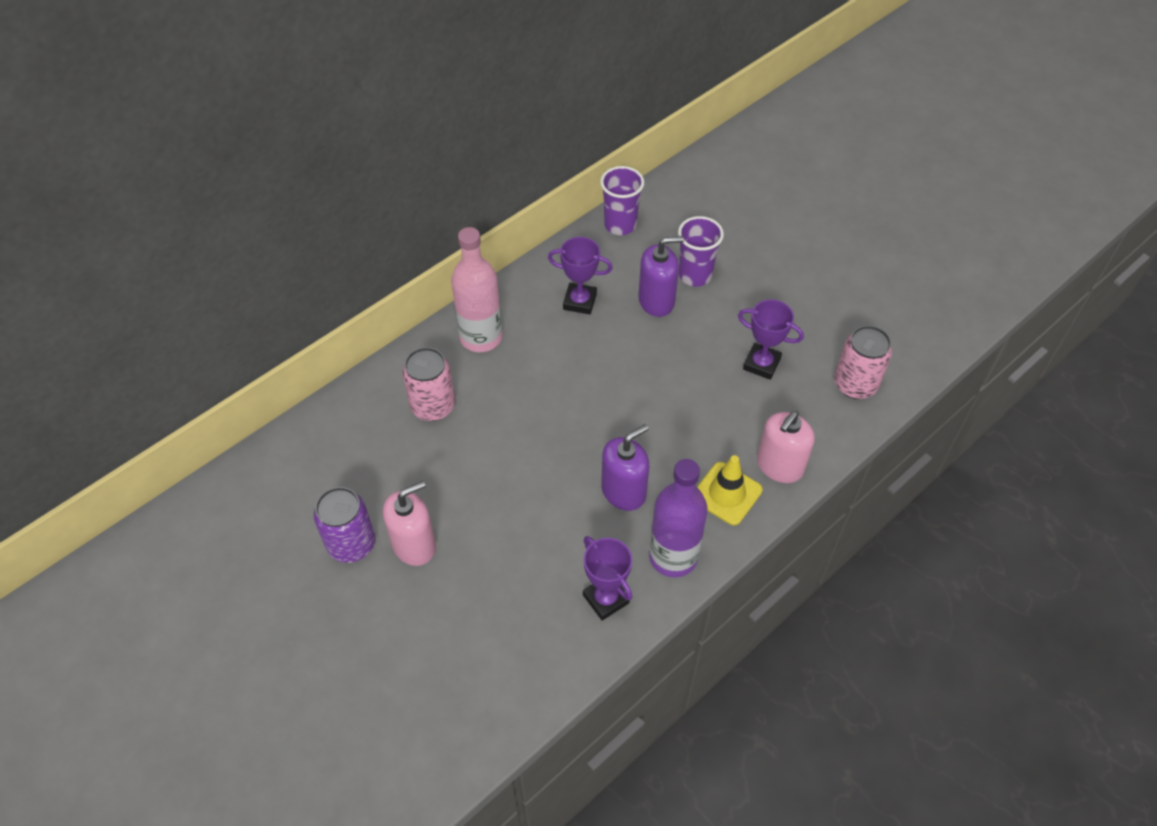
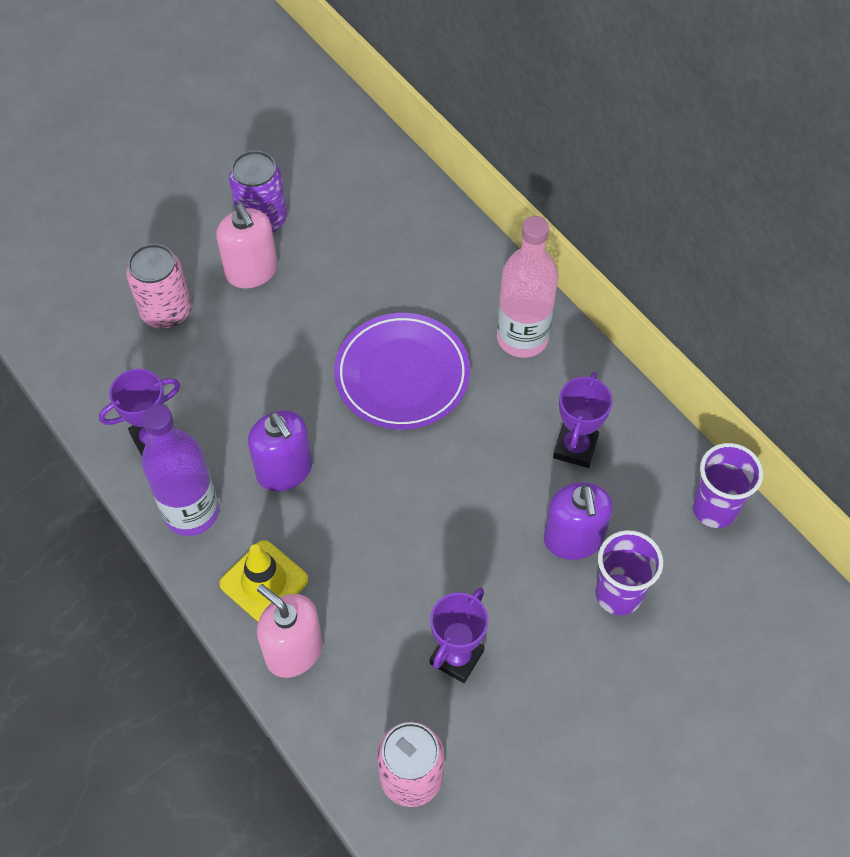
camera: 95 degrees right, 5 degrees up
pink can [402,347,455,421] -> pink can moved to [126,244,191,329]
none -> purple plate [334,313,470,430]

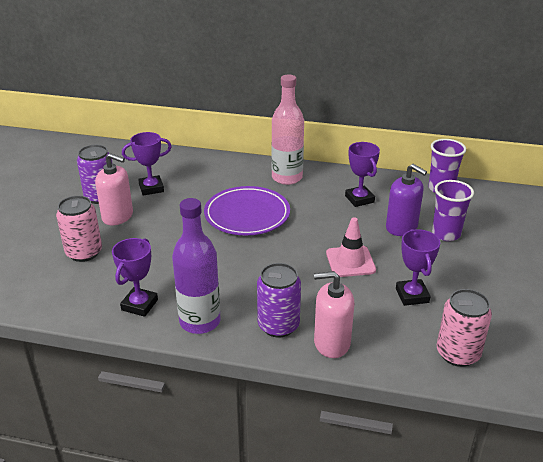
camera: 40 degrees left, 25 degrees down
yellow traffic cone [219,540,308,622] -> purple can [257,263,301,337]
purple soap dispenser [248,410,312,491] -> none
none -> purple trophy [122,132,172,196]
none -> pink traffic cone [326,217,376,277]

